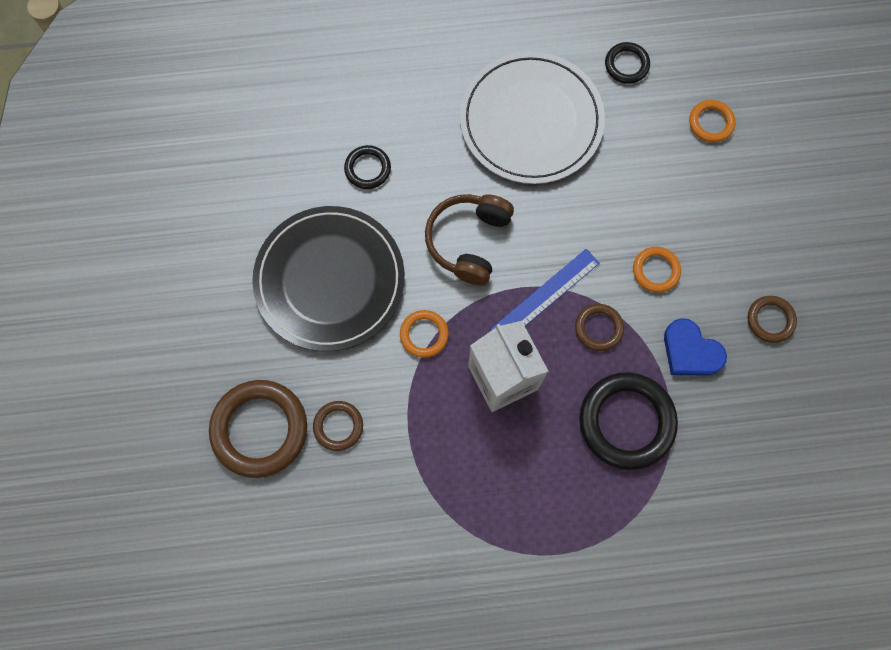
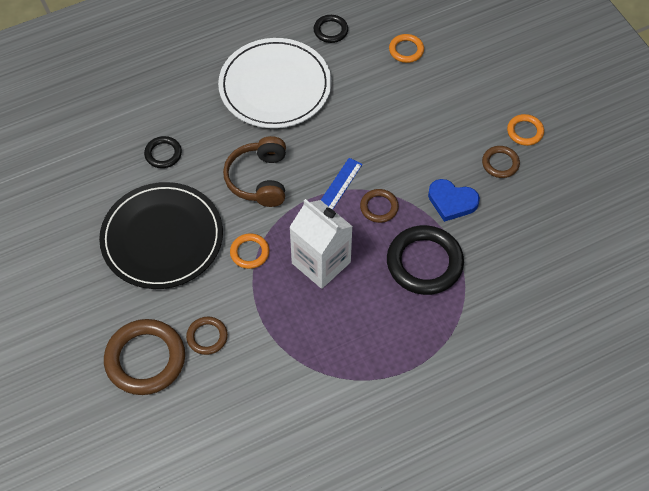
camera: 20 degrees left, 15 degrees down
orange ring [633,246,681,293] -> orange ring moved to [507,114,544,146]

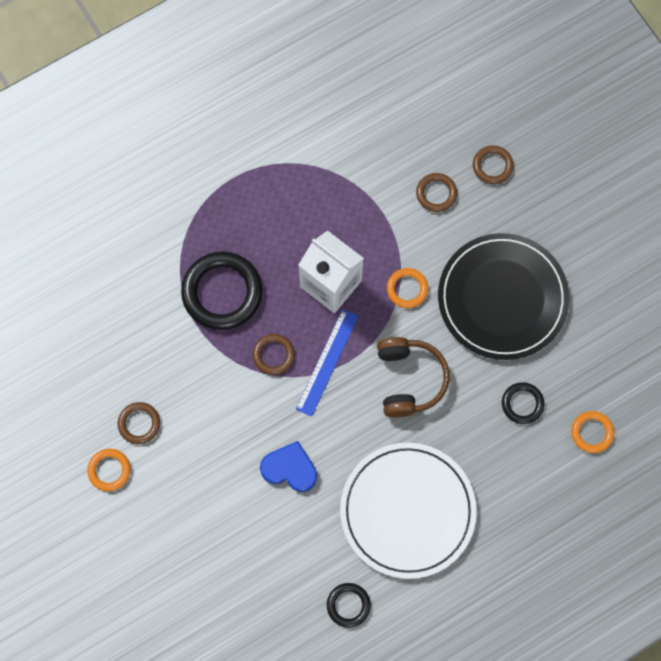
camera: 175 degrees right, 15 degrees up
brown ring [104,319,185,395] -> brown ring [473,145,514,184], size x0.51
orange ring [389,34,424,63] -> orange ring moved to [571,411,614,453]
blue heart [428,179,480,222] -> blue heart moved to [260,441,317,492]

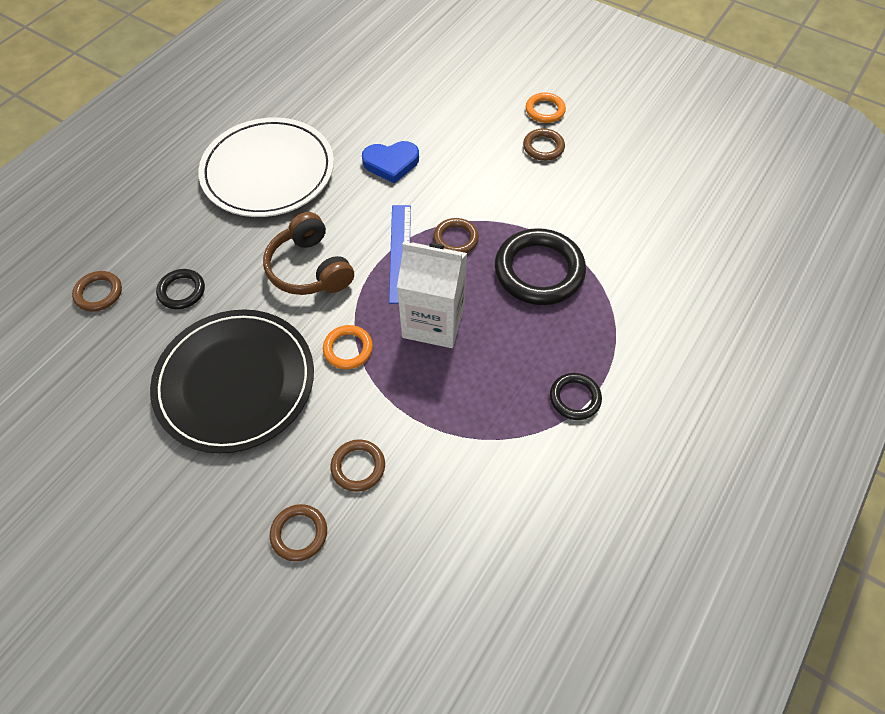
camera: 155 degrees right, 15 degrees down
black ring [327,583,371,628] -> black ring moved to [550,373,602,420]
orange ring [571,411,614,453] -> brown ring [72,271,122,312]

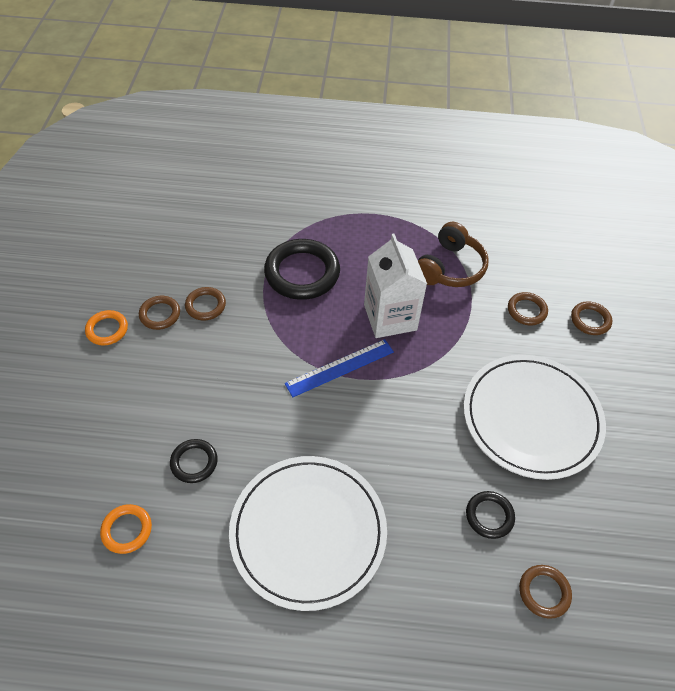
camera: 120 degrees left, 5 degrees down
black plate [150,310,314,453] -> white plate [464,355,606,480]
brown headphones [263,212,354,295] -> brown headphones moved to [418,222,489,287]
orange ring [323,325,373,369] -> orange ring moved to [100,504,152,554]
blue heart [362,141,419,184] -> none
brown ring [433,218,479,253] -> brown ring moved to [185,287,226,320]
black ring [550,373,602,420] -> black ring moved to [170,439,218,483]

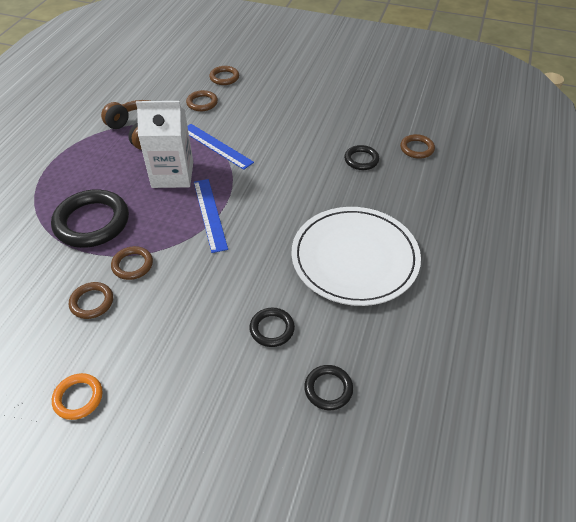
camera: 75 degrees left, 5 degrees down
orange ring [100,504,152,554] -> black ring [304,365,353,410]
brown ring [139,296,180,330] -> brown ring moved to [111,246,153,280]
white plate [464,355,606,480] -> none
none -> blue ruler [188,124,254,170]

